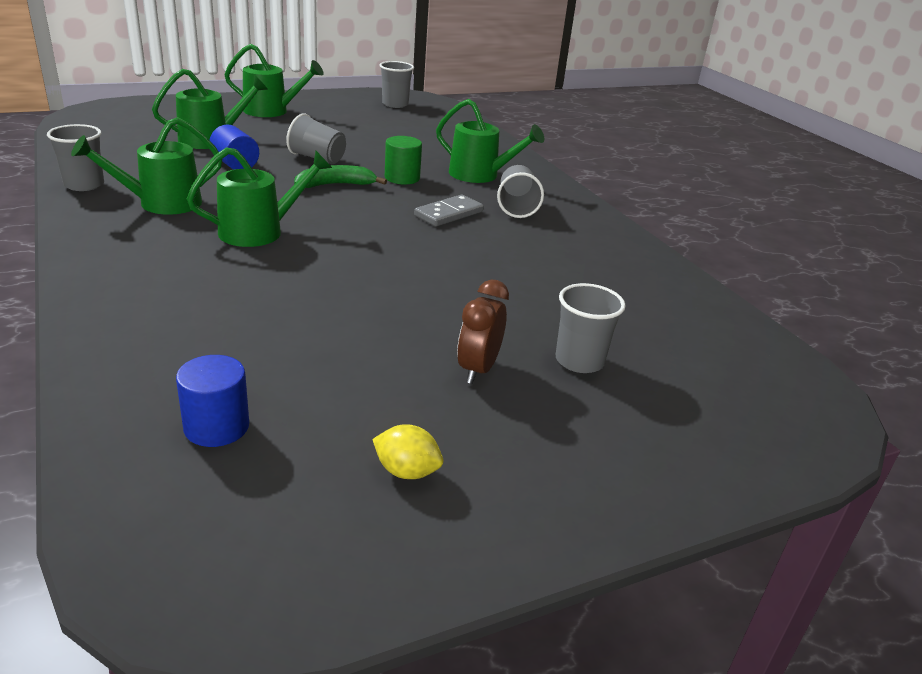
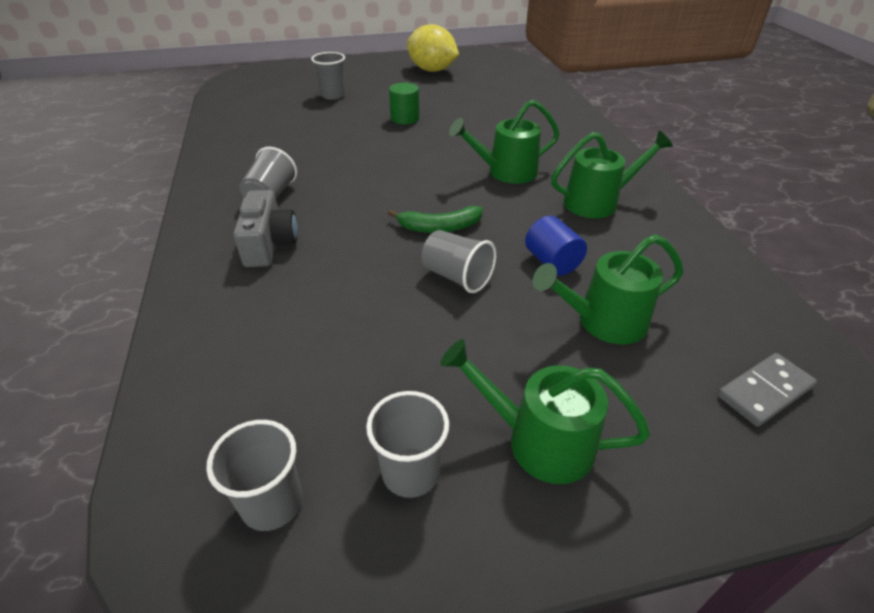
camera: 165 degrees left, 10 degrees up
grey cup [47,124,104,191] -> grey cup moved to [366,391,449,498]
blue cylinder [176,355,249,447] -> none
yellow lemon [372,424,443,479] -> yellow lemon [407,24,459,72], size x2.13
green cylinder [385,136,422,185] -> green cylinder moved to [389,83,420,124]
grey domino [414,194,484,227] -> grey domino moved to [717,353,817,427]
green watering can [436,99,544,183] -> grey camera [233,190,298,267]
brown clock [457,280,509,384] -> none

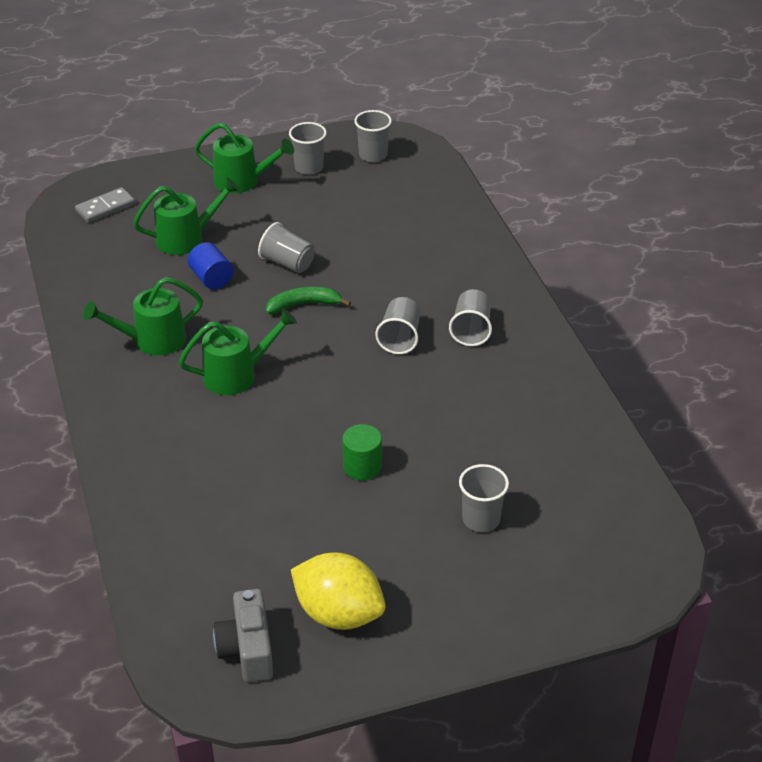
camera: 175 degrees right, 0 degrees up
grey camera [233,190,298,267] -> grey camera moved to [213,589,273,682]
none -> grey cup [375,297,420,354]

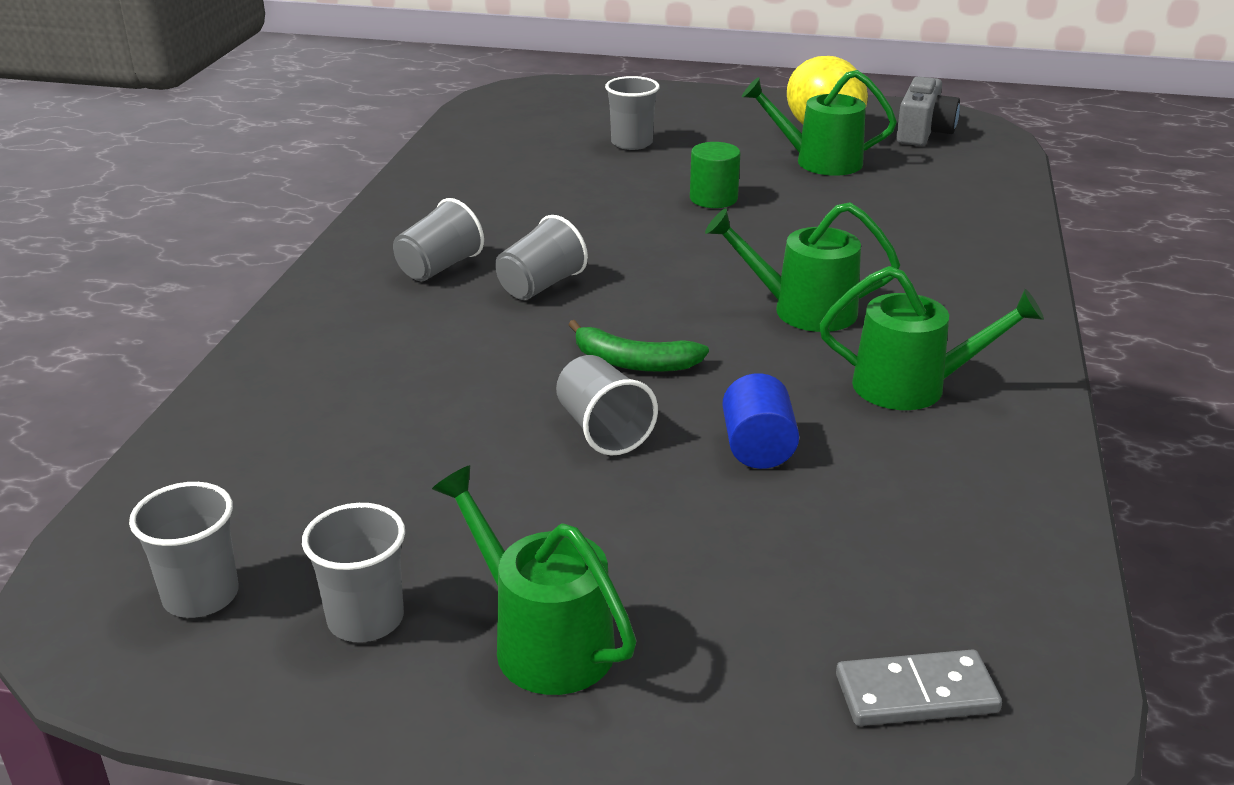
camera: 150 degrees left, 10 degrees down
green watering can [133,177,240,255] -> green watering can moved to [742,70,897,176]

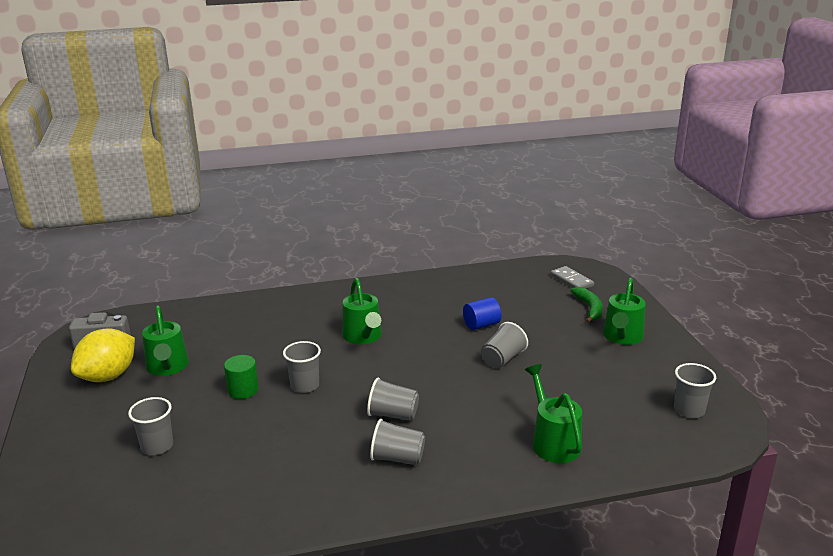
camera: 115 degrees left, 5 degrees down
grey cup [302,503,405,642] -> grey cup moved to [283,341,321,393]
green banana [568,320,709,372] -> green banana moved to [571,287,603,323]
green watering can [820,266,1044,410] -> green watering can moved to [525,364,582,463]

